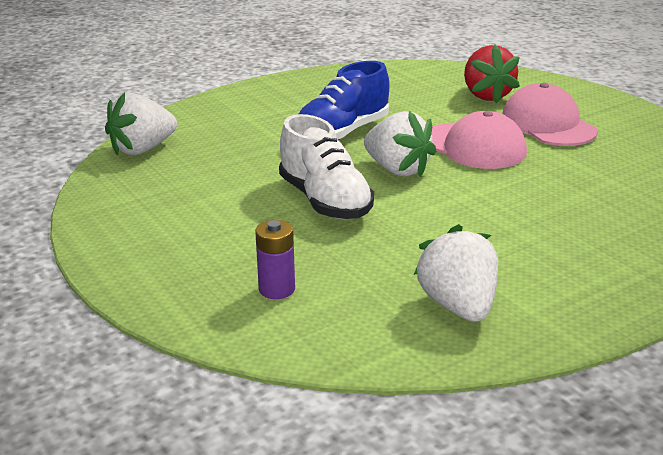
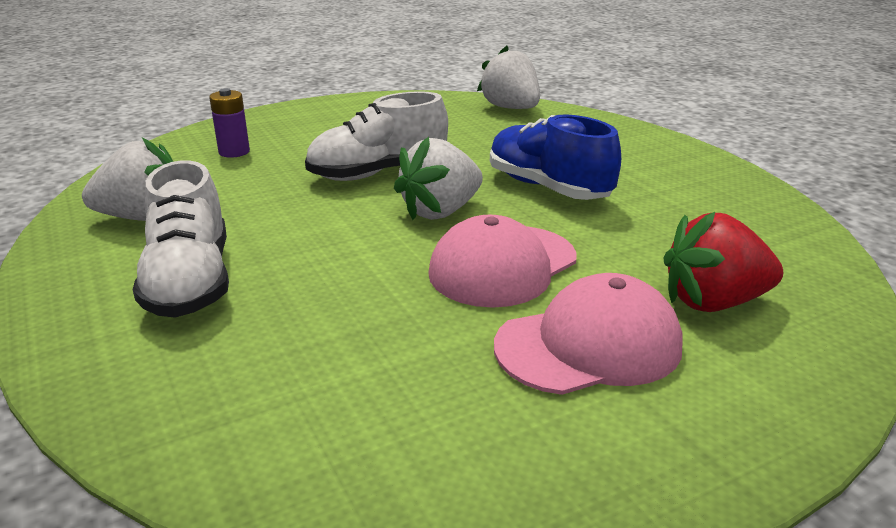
camera: 95 degrees right, 0 degrees up
none -> white shoe [132,161,229,318]

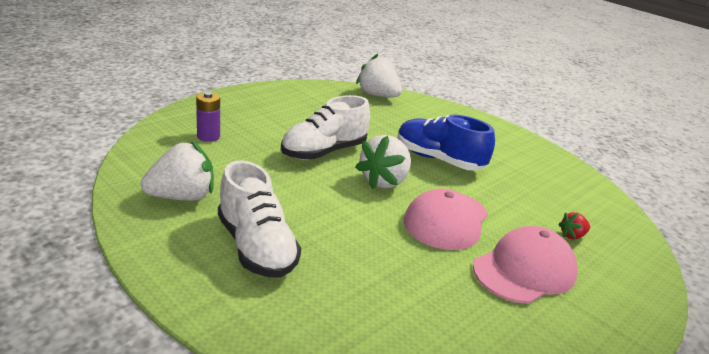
camera: 20 degrees left, 0 degrees up
red strawberry [663,211,783,312] -> red strawberry [558,212,590,240], size x0.48

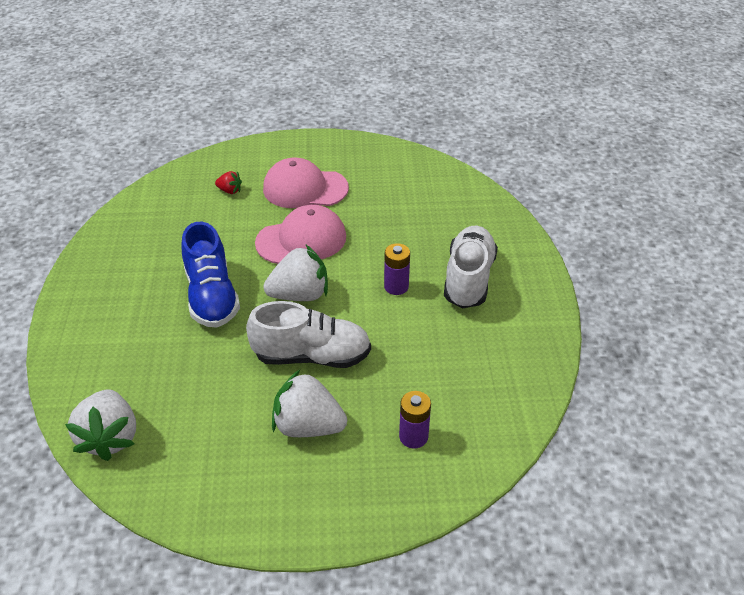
camera: 135 degrees left, 15 degrees up
white strawberry [141,142,214,201] -> white strawberry moved to [272,370,347,437]
none -> purple battery [384,243,410,295]

